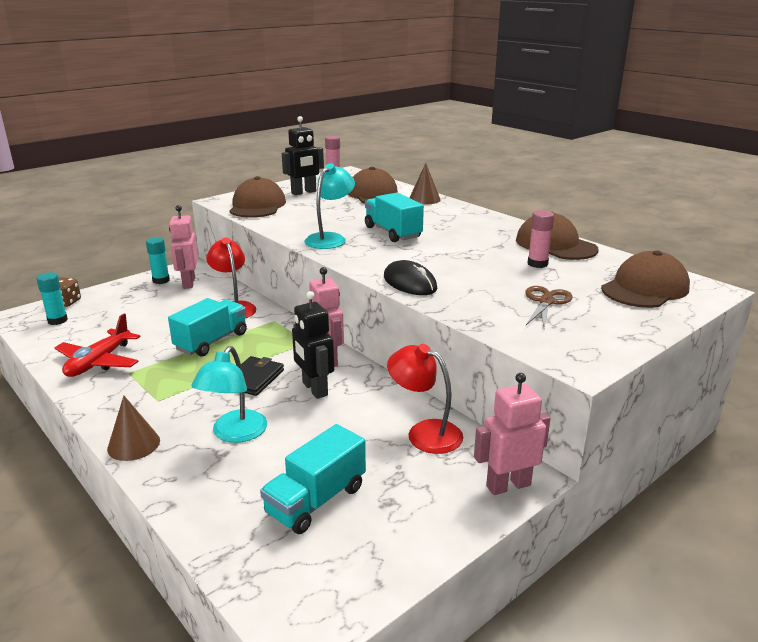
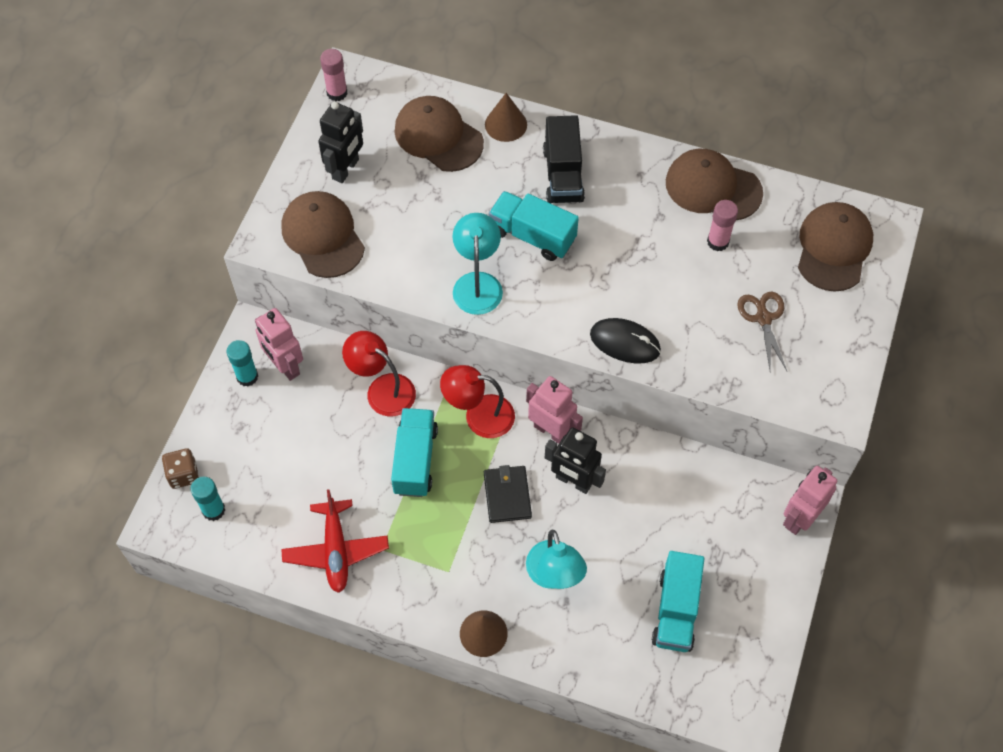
camera: 30 degrees left, 35 degrees up
red lamp [387,344,463,454] -> red lamp moved to [440,365,515,438]
none -> black truck [543,115,585,203]

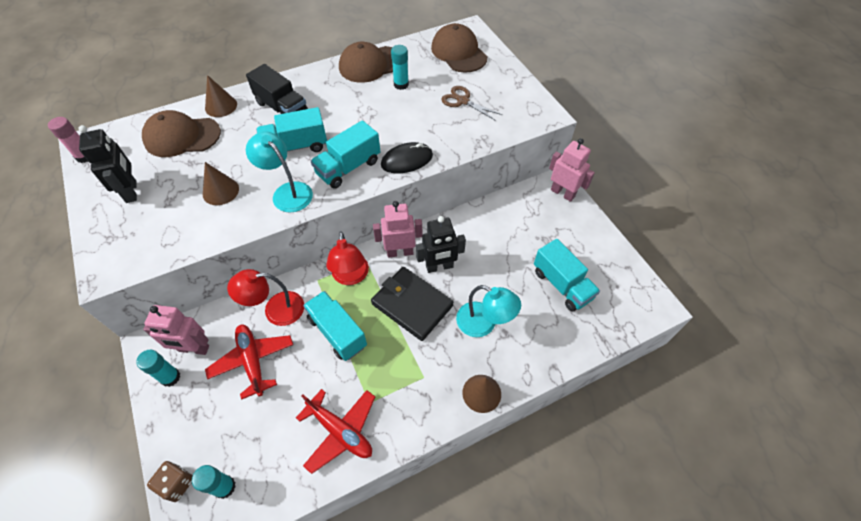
camera: 45 degrees left, 5 degrees down
brown cap [282,191,365,278] -> none
red lamp [440,365,515,438] -> red lamp turned 60 degrees counterclockwise [326,231,369,285]
black wallet [484,465,532,523] -> black wallet [371,267,454,341], size x1.56
pink glue stick [707,200,738,251] -> turquoise glue stick [391,45,409,90]
pink robot [783,466,837,535] -> pink robot turned 135 degrees clockwise [549,138,595,202]
none -> brown cone [203,162,239,205]
none -> red plane [205,325,293,400]
none -> turquoise truck [311,120,380,189]

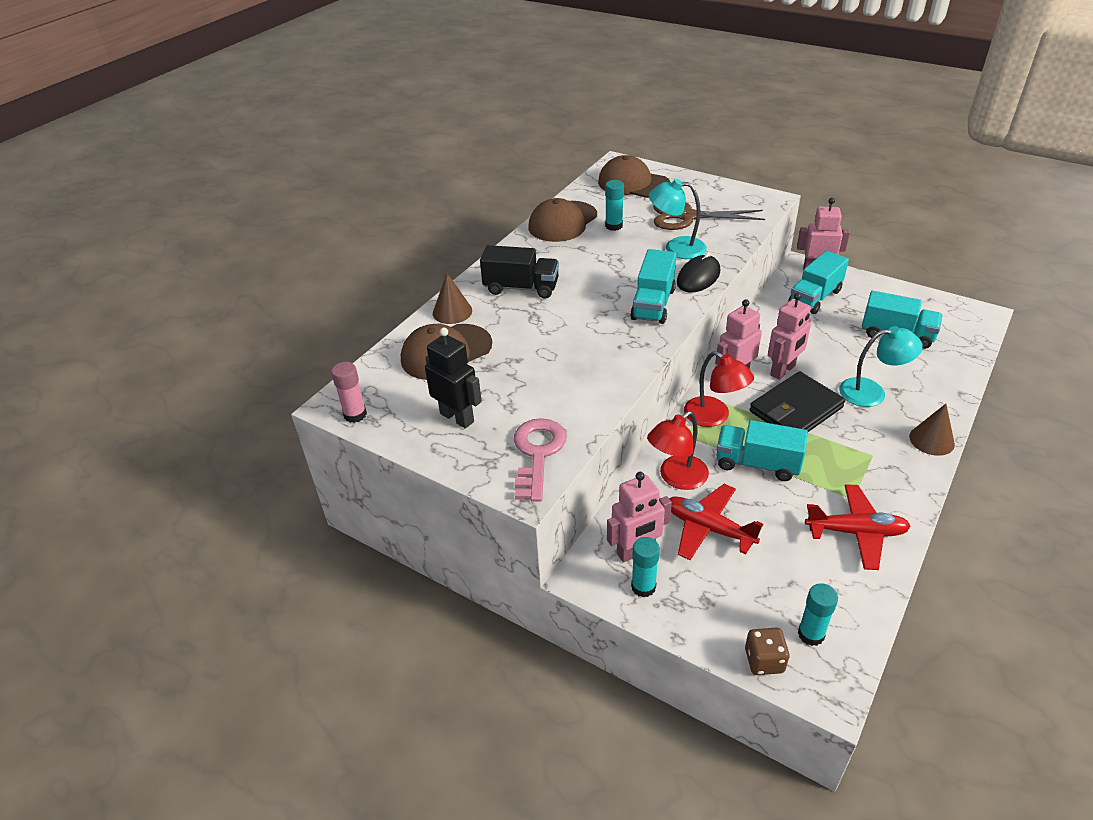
camera: 30 degrees left, 15 degrees down
brown cone [203,162,239,205] -> none
turquoise lamp [246,132,313,212] -> turquoise lamp moved to [649,179,707,259]
turquoise truck [256,107,327,152] -> turquoise truck moved to [788,251,849,314]
black wallet [371,267,454,341] -> black wallet turned 45 degrees counterclockwise [750,371,845,432]
black robot [416,216,466,273] -> pink robot [768,293,811,380]
brown scissors [441,86,502,121] -> brown scissors [653,202,765,230], size x1.57
none -> pink key [514,418,566,502]

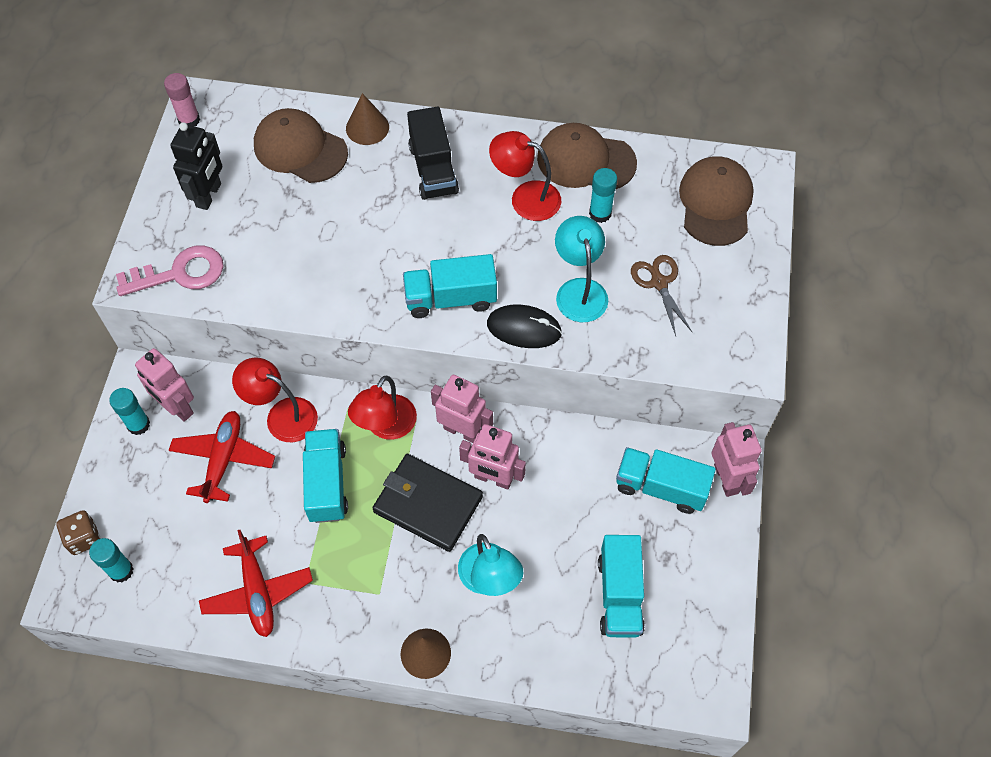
camera: 65 degrees right, 20 degrees up
brown scissors [653,202,765,230] -> brown scissors [631,255,693,336], size x0.64
none -> red lamp [489,131,561,221]

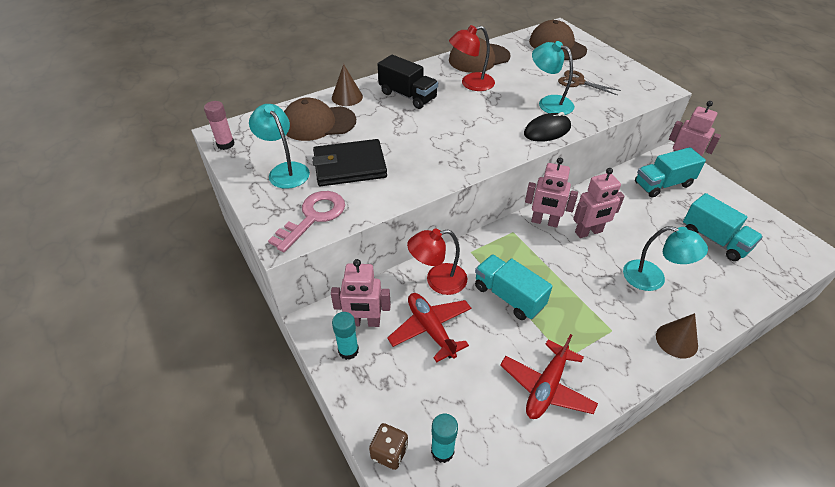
camera: 40 degrees left, 15 degrees down
black robot [170,122,222,210] -> turquoise lamp [249,104,310,189]
red plane [199,530,313,637] -> red plane turned 90 degrees clockwise [500,334,598,419]
red lamp [348,376,417,440] -> none
black wallet [373,454,483,552] -> black wallet moved to [312,139,387,186]
turquoise truck [403,254,497,318] -> none
pink robot [431,375,493,443] -> pink robot turned 150 degrees counterclockwise [525,158,578,228]
turquoise glue stick [589,168,617,223] -> none

